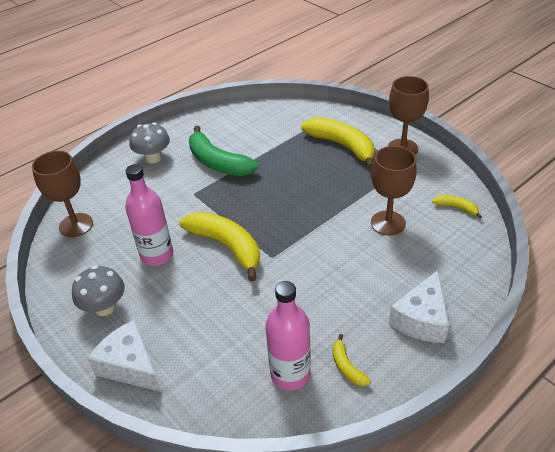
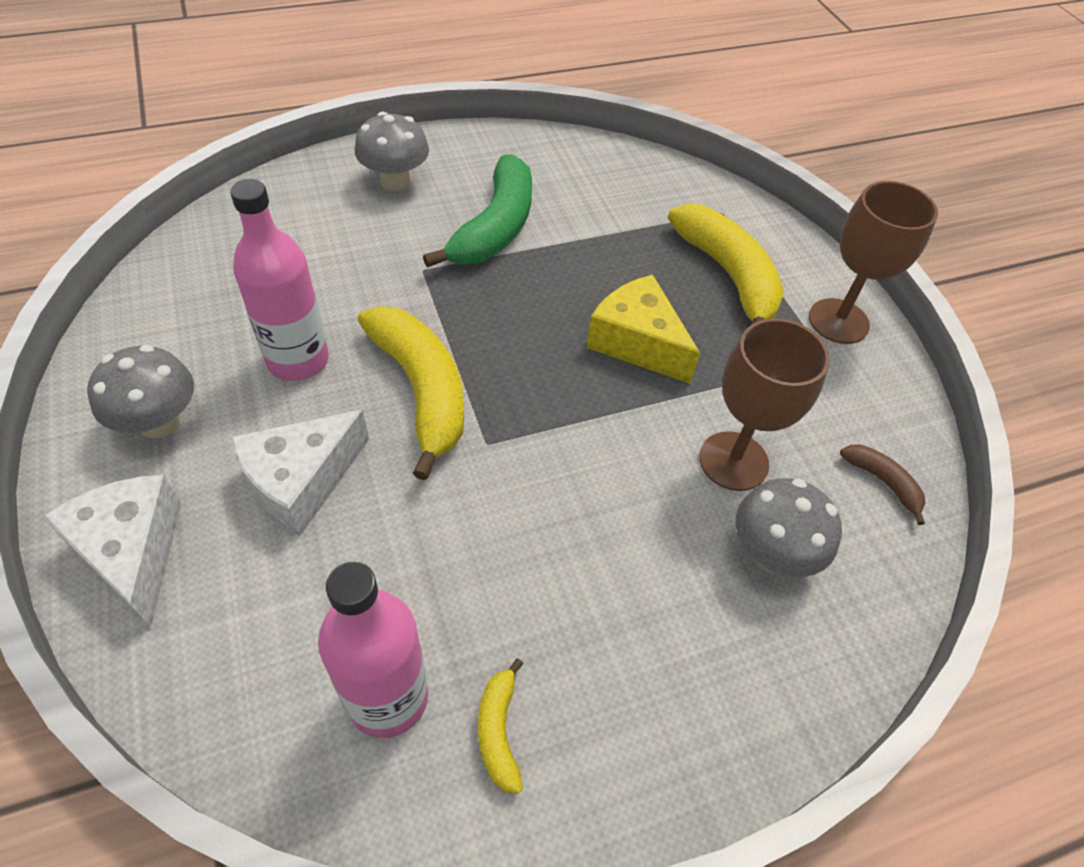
camera: 15 degrees right, 10 degrees up
brown goblet [32,151,93,237] -> none
green banana [189,126,259,176] -> green banana turned 135 degrees counterclockwise [423,154,532,268]
white cheese [389,270,449,343] -> white cheese moved to [231,409,369,536]
yellow banana [432,195,482,219] -> brown banana [840,444,925,525]
none -> yellow cheese [586,275,700,383]
none -> grey mushroom [735,478,842,577]

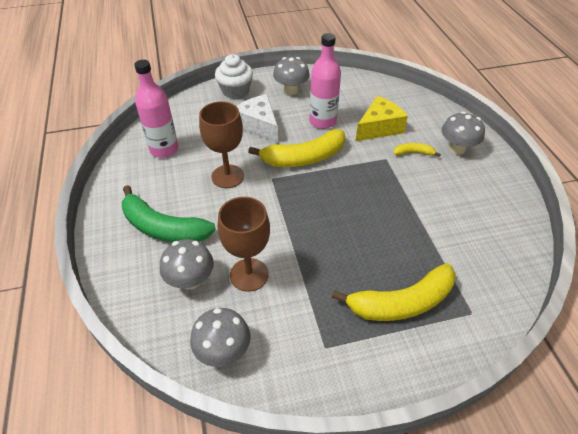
camera: 100 degrees right, 5 degrees down
white cheese [42,475,181,627] -> white cupcake [215,54,253,99]
green banana [423,154,532,268] -> green banana moved to [122,185,216,243]
yellow banana [478,658,523,794] -> yellow banana moved to [393,143,441,157]
yellow cheese [586,275,700,383] -> yellow cheese moved to [356,96,408,141]
brown goblet [809,181,938,344] -> brown goblet moved to [199,101,244,188]
brown banana [840,444,925,525] -> grey mushroom [190,308,250,367]

